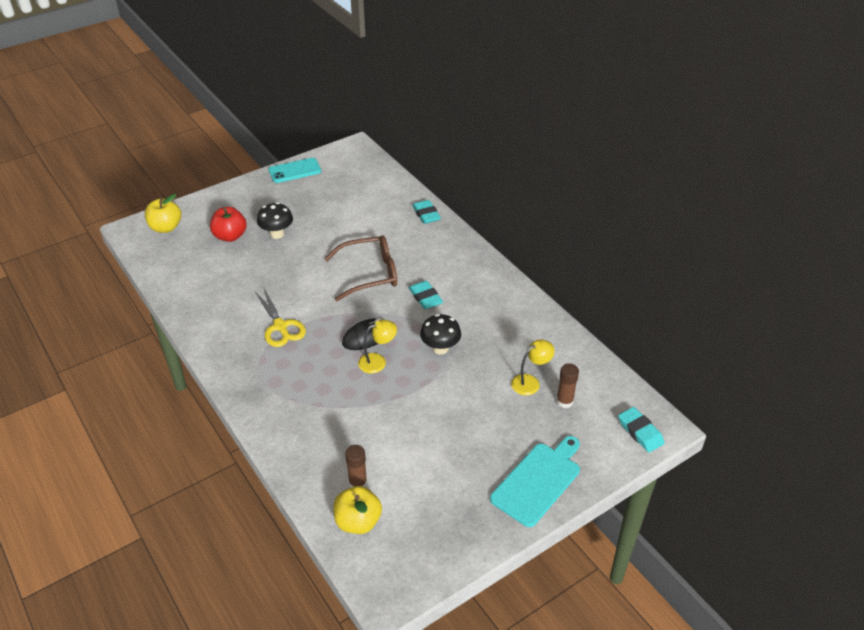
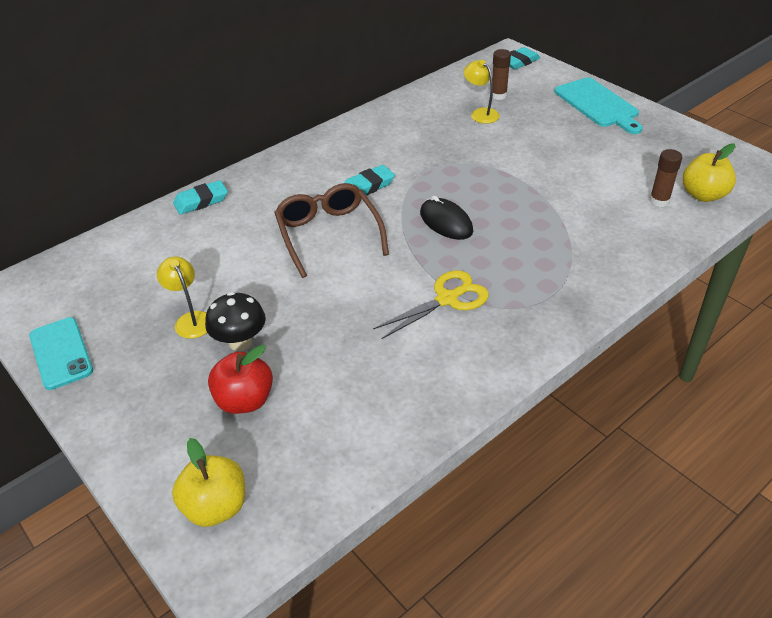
camera: 95 degrees left, 0 degrees up
yellow lamp [358,320,397,373] -> yellow lamp moved to [157,256,207,339]
black mushroom [420,314,461,355] -> none
turquoise cutting board [490,436,580,527] -> turquoise cutting board turned 150 degrees counterclockwise [554,78,643,134]

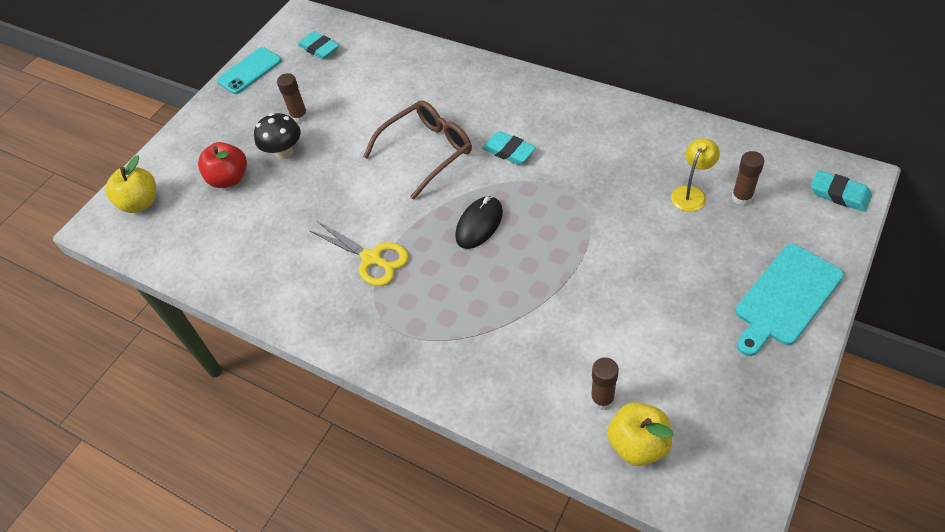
camera: 75 degrees right, 10 degrees up
yellow lamp [157,256,207,339] -> brown glue stick [277,73,308,123]
turquoise eraser [173,180,228,215] -> turquoise eraser moved to [298,31,339,59]

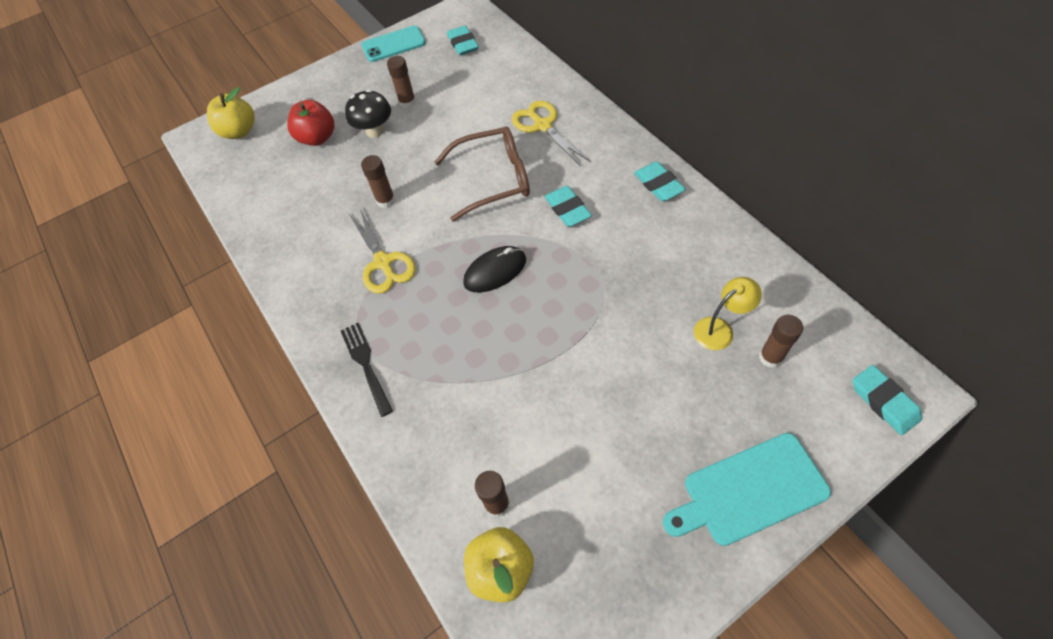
camera: 25 degrees right, 5 degrees up
none -> black fork [341,323,393,417]
none -> brown glue stick [361,155,395,208]
none -> yellow scissors [512,100,590,166]
none -> turquoise eraser [634,161,686,201]

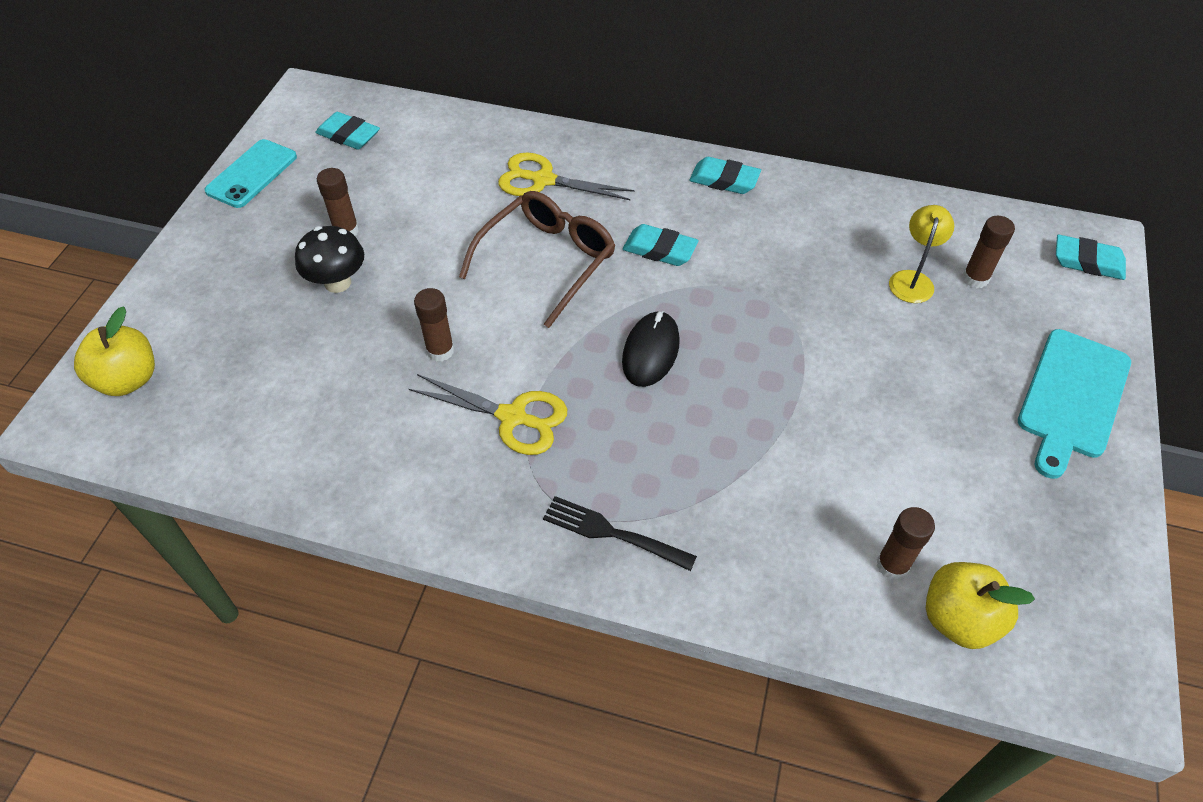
camera: 45 degrees left, 5 degrees down
red apple [288,100,335,146] -> none

